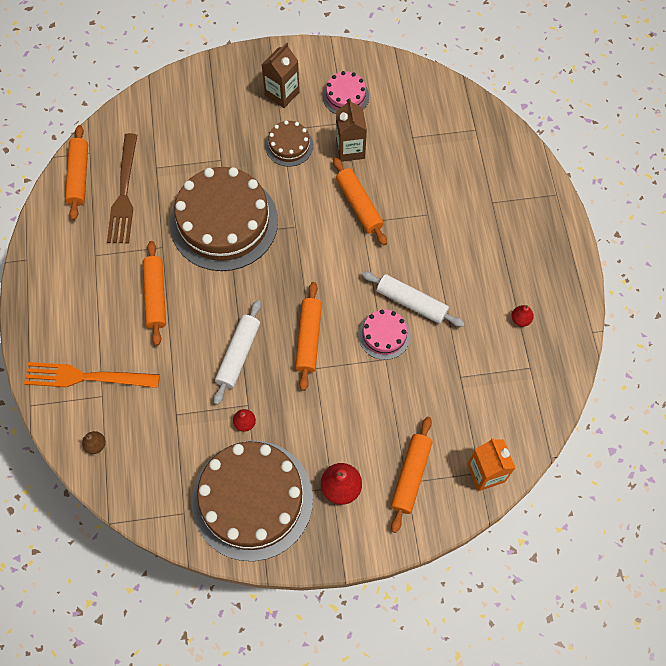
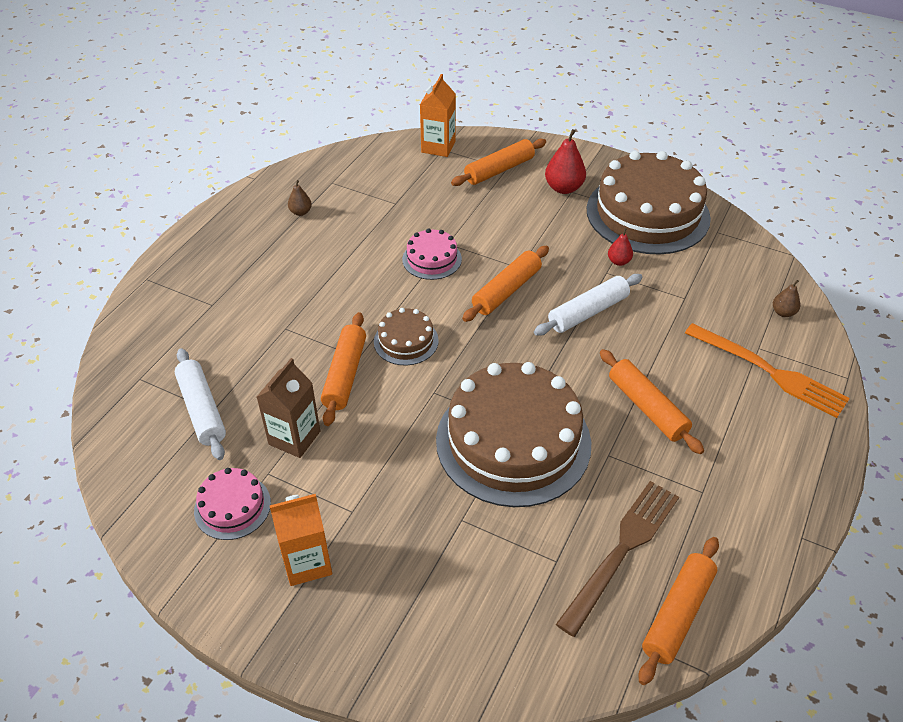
camera: 145 degrees left, 20 degrees down
orange rolling pin [143,241,166,346] -> orange rolling pin turned 60 degrees counterclockwise [600,349,704,454]
brown carton [262,42,300,108] -> orange carton [270,494,332,586]
brown cake [265,120,313,167] -> brown cake moved to [374,308,439,365]
white rolling pin [362,271,465,327] -> white rolling pin moved to [175,348,226,460]
red pear [512,305,534,327] -> brown pear [288,180,312,216]

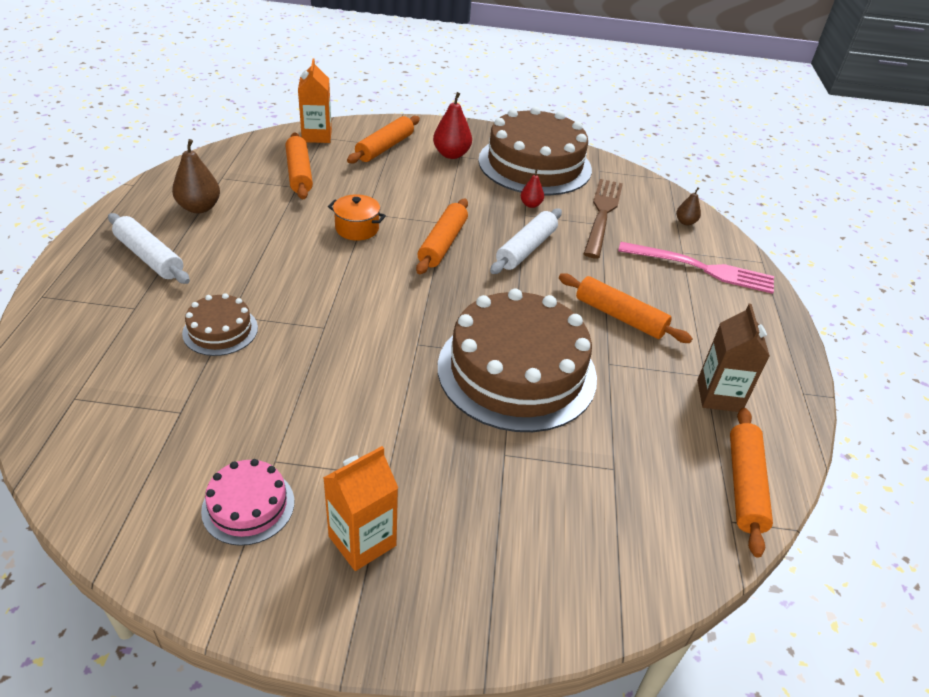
camera: 25 degrees left, 5 degrees down
white rolling pin [175,348,226,460] -> white rolling pin moved to [108,213,190,284]
brown carton [257,358,320,458] -> brown carton moved to [697,304,770,412]
brown pear [288,180,312,216] -> brown pear [172,139,220,213], size x1.77
orange rolling pin [321,312,366,426] -> orange rolling pin moved to [286,133,313,199]
brown cake [374,308,439,365] -> brown cake moved to [182,293,258,356]
pink cake [402,228,462,280] -> orange pot [328,194,386,240]
brown fork [556,481,679,637] -> brown fork moved to [584,179,623,258]
orange fork [685,323,850,418] -> pink fork [618,242,774,294]

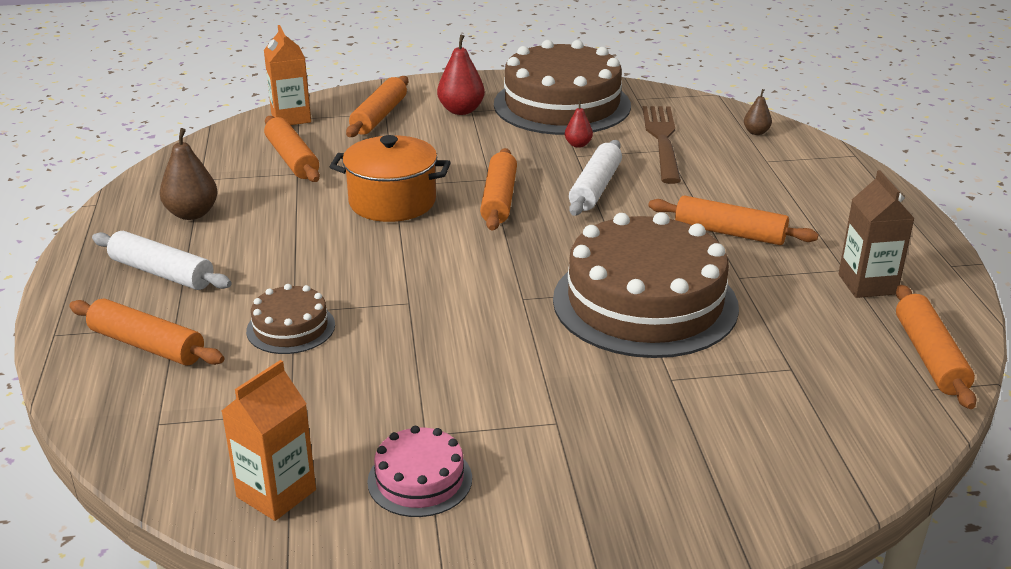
camera: 10 degrees left, 10 degrees down
orange carton [323,446,398,571] -> orange carton moved to [222,360,316,521]
orange pot [328,194,386,240] -> orange pot [330,135,451,222], size x1.65
pink fork [618,242,774,294] -> none
none -> orange rolling pin [69,298,224,365]

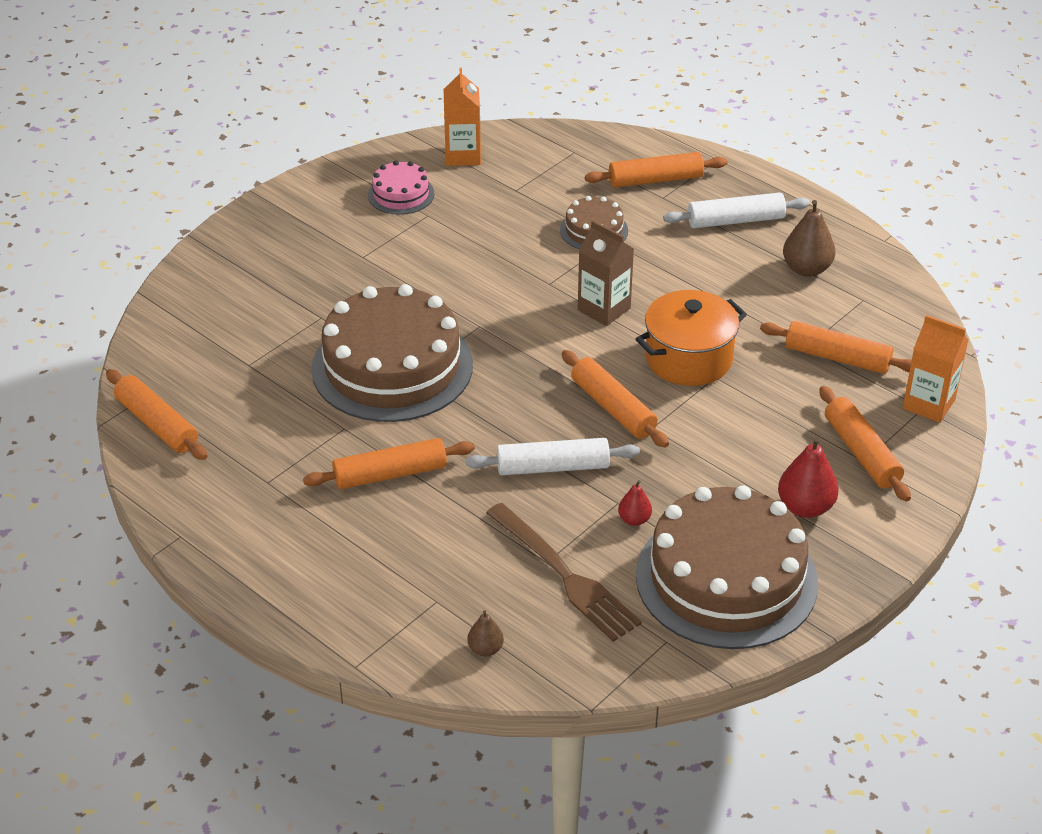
camera: 140 degrees right, 10 degrees up
white rolling pin [569,140,622,216] -> white rolling pin turned 75 degrees counterclockwise [466,438,640,475]
brown carton [839,170,915,298] -> brown carton moved to [578,220,634,326]

